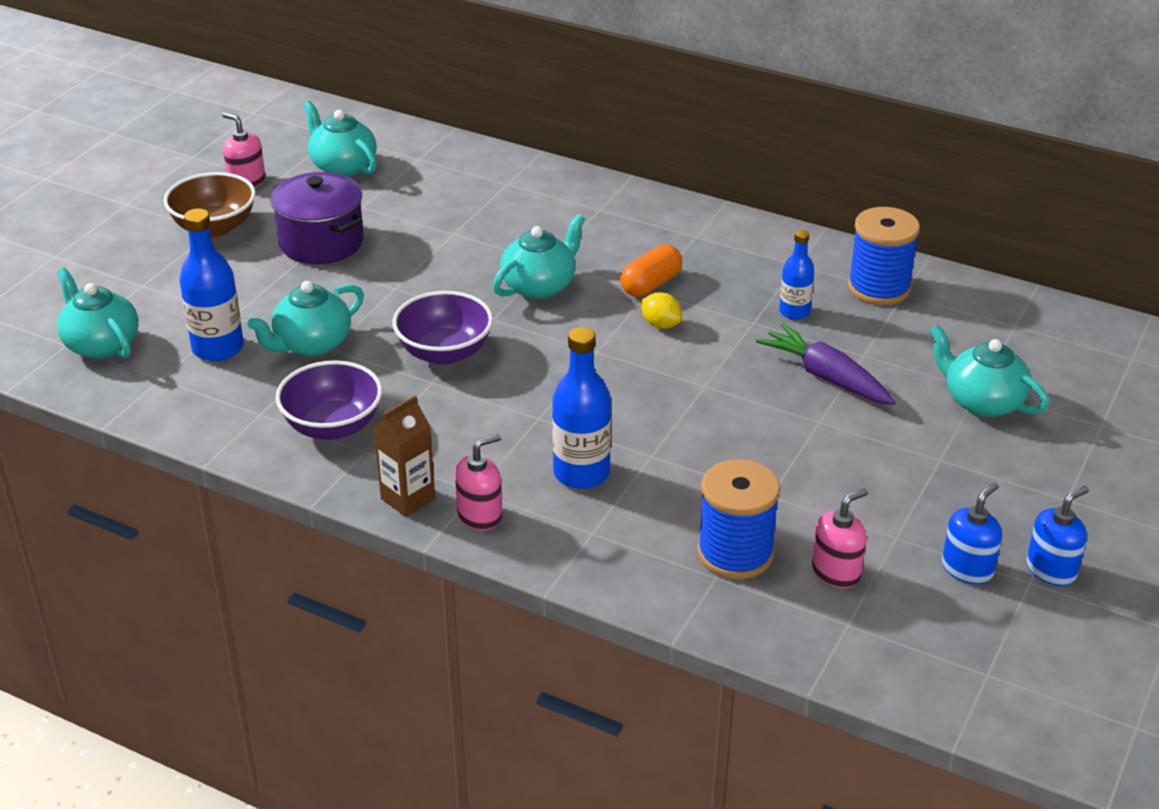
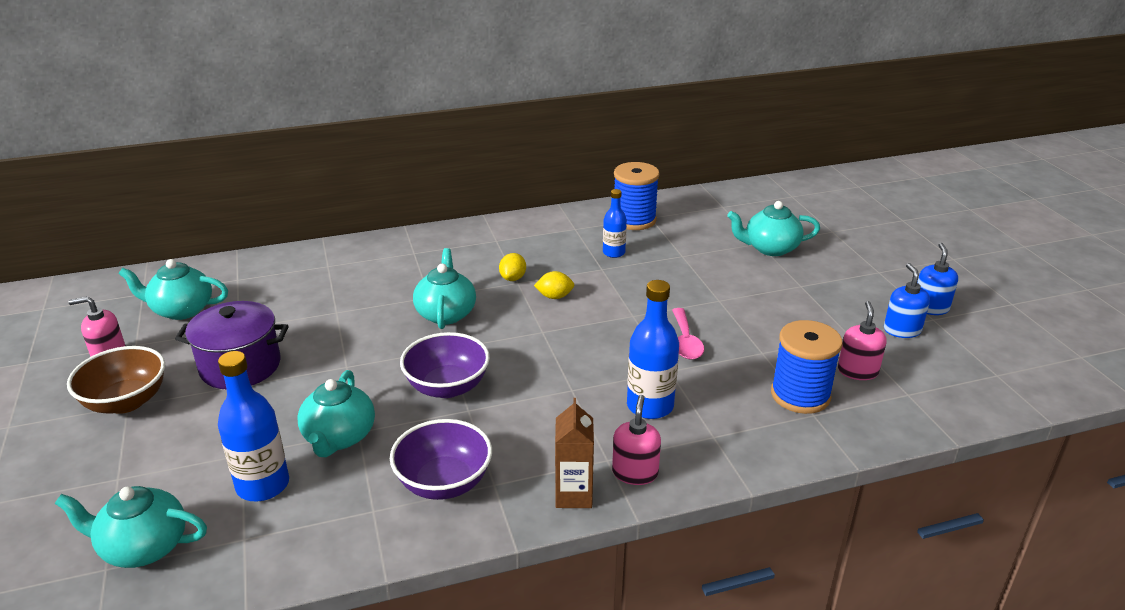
camera: 45 degrees left, 5 degrees down
orange capsule [620,244,682,297] -> yellow lemon [499,253,526,281]
purple carrot [756,323,896,405] -> none
none -> pink spoon [672,308,704,360]

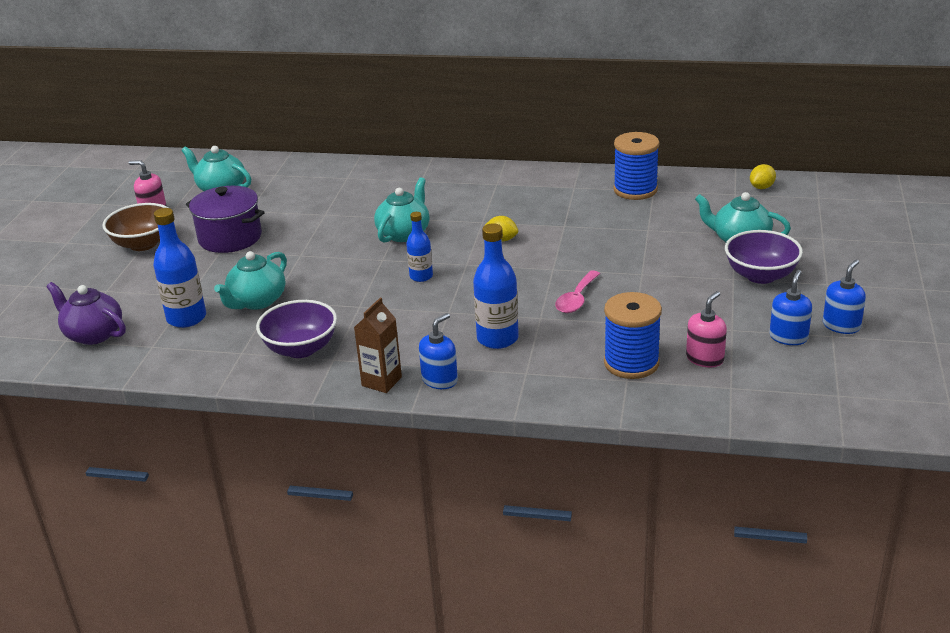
camera: 30 degrees right, 0 degrees up
turquoise teapot [55,486,207,568] -> purple teapot [46,282,126,345]
purple bowl [400,332,490,398] -> purple bowl moved to [725,230,803,284]
yellow lemon [499,253,526,281] -> yellow lemon moved to [750,164,776,189]
blue bottle [603,189,627,258] -> blue bottle moved to [406,212,433,282]
pink soap dispenser [612,395,661,485] -> blue soap dispenser [419,313,458,389]

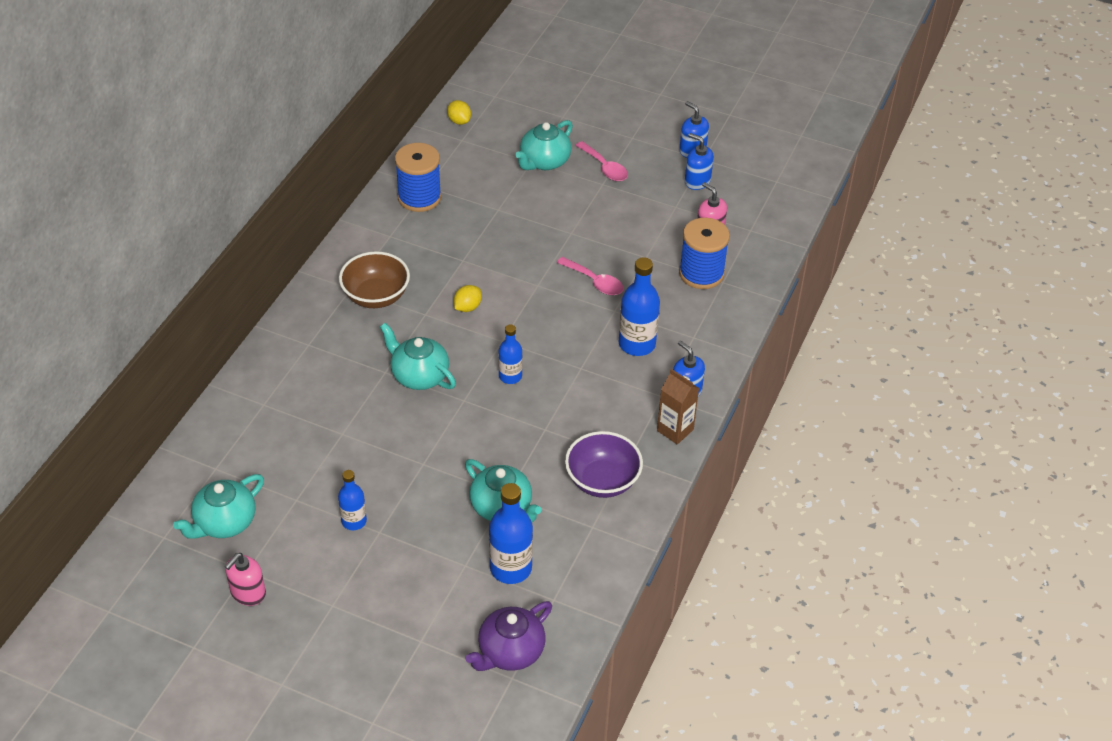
camera: 80 degrees left, 15 degrees up
brown bowl [102,203,168,251] -> brown bowl moved to [339,251,410,308]
purple pot [186,186,265,253] -> blue bottle [338,470,367,530]
purple bowl [725,230,803,284] -> pink spoon [575,141,628,181]

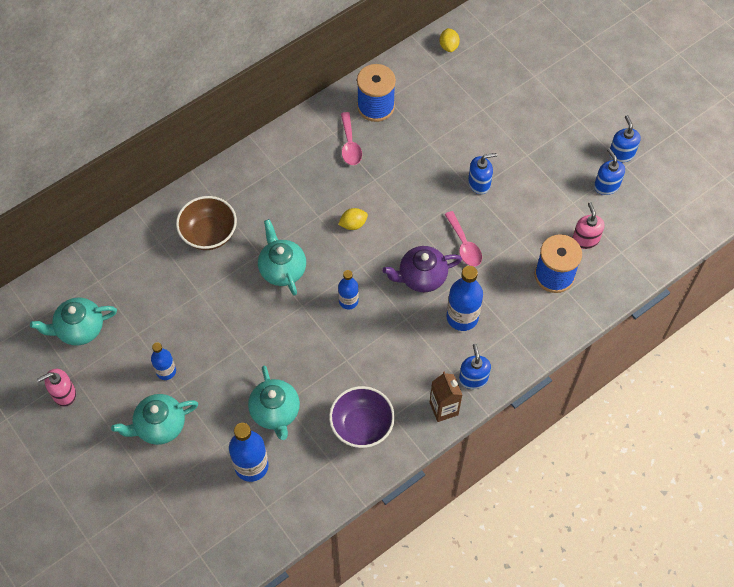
camera: 30 degrees right, 15 degrees up
brown bowl [339,251,410,308] -> brown bowl moved to [176,196,237,250]
purple teapot [465,601,552,671] -> purple teapot moved to [382,246,462,292]
turquoise teapot [515,120,573,170] -> turquoise teapot moved to [111,394,198,445]
pink spoon [575,141,628,181] -> pink spoon moved to [341,112,362,165]
none -> blue soap dispenser [468,153,497,194]

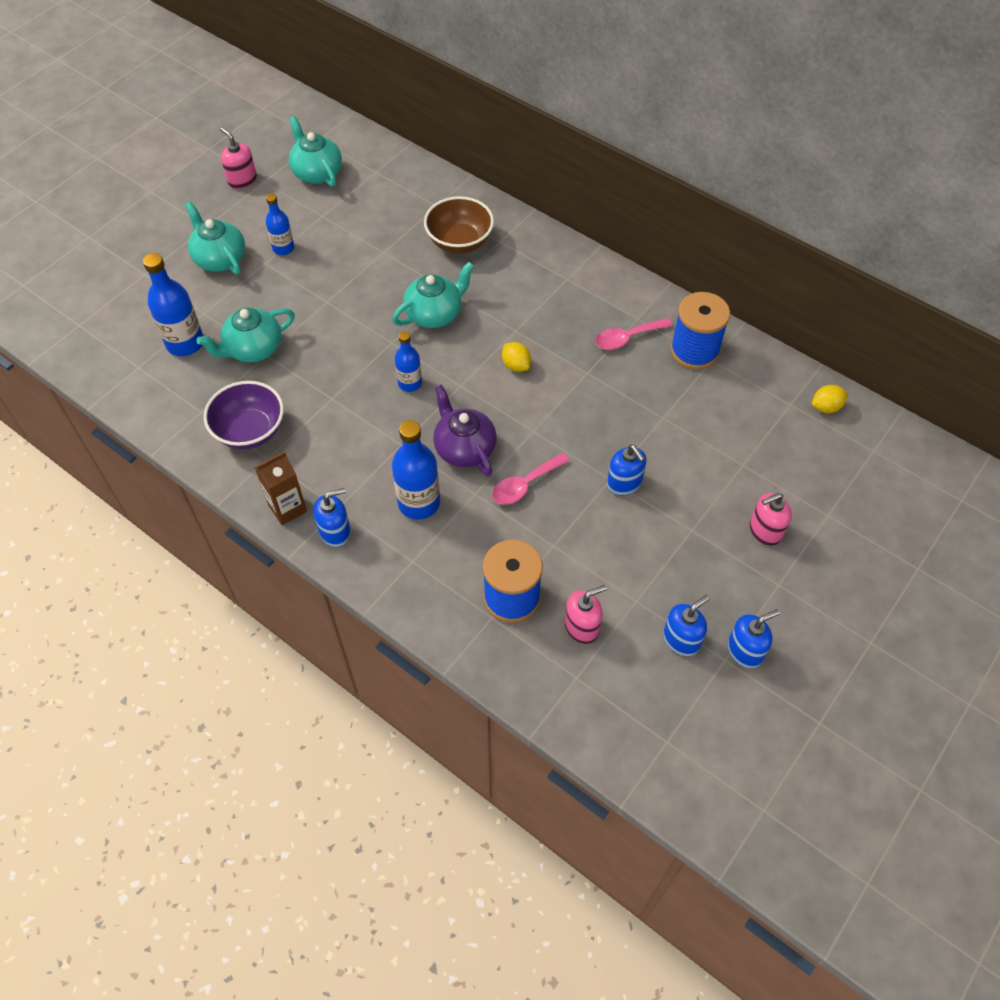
camera: 75 degrees right, 5 degrees down
none -> pink soap dispenser [750,493,792,546]

